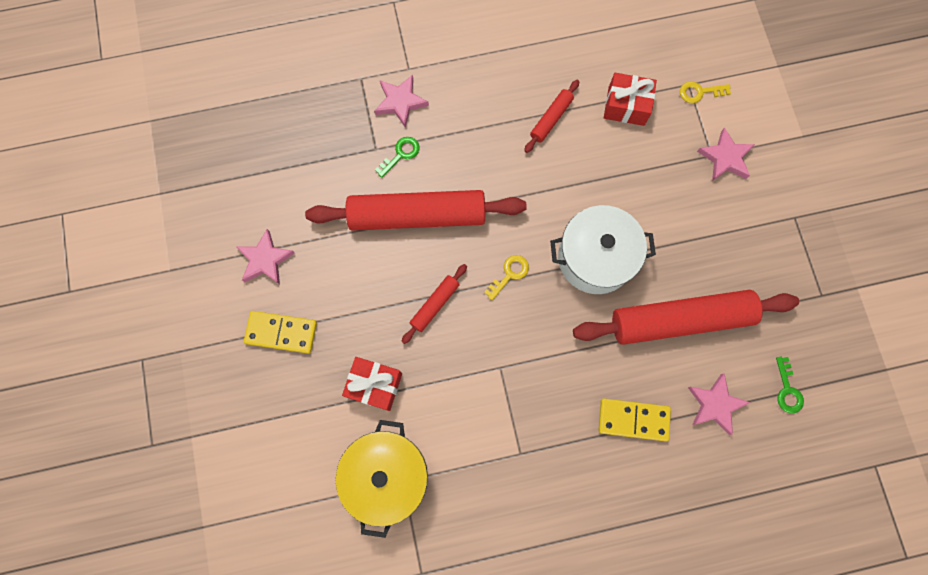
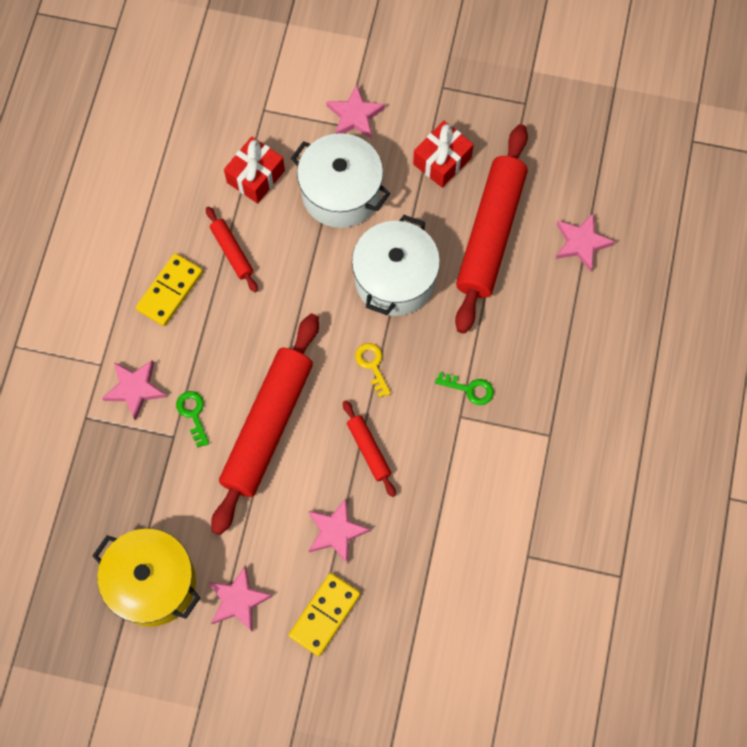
camera: 65 degrees left, 5 degrees down
yellow pot [336,420,428,538] -> yellow pot moved to [92,528,201,627]
red gift [342,357,402,411] -> red gift moved to [413,121,474,188]
yellow domino [598,398,671,441] -> yellow domino moved to [136,253,203,326]
yellow key [680,81,731,103] -> none
green key [776,357,804,413] -> green key moved to [435,372,494,405]
none -> white pot [291,133,390,228]
none -> pink star [308,498,370,563]

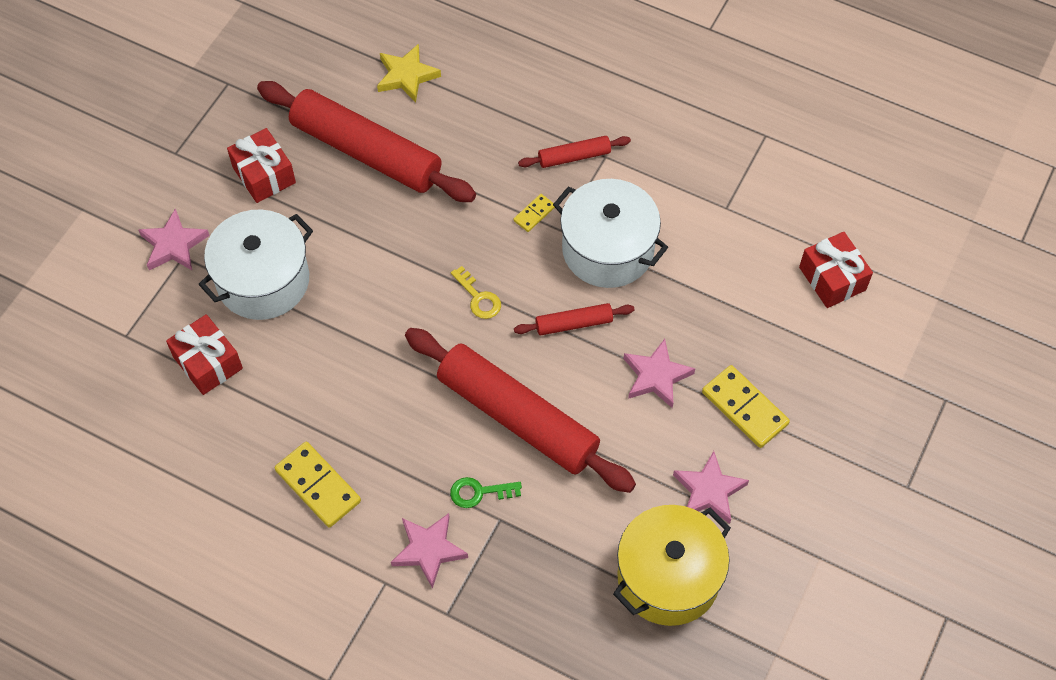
camera: 75 degrees left, 10 degrees down
red rolling pin [206,206,258,292] -> red rolling pin moved to [518,136,631,168]
white pot [352,215,440,316] -> white pot moved to [553,179,668,288]
yellow key [355,343,391,398] -> yellow key turned 120 degrees counterclockwise [451,266,501,319]
green key [435,372,494,405] -> yellow domino [514,194,555,232]
pink star [556,212,615,272] -> yellow star [377,44,441,103]
none -> red gift [799,232,873,308]

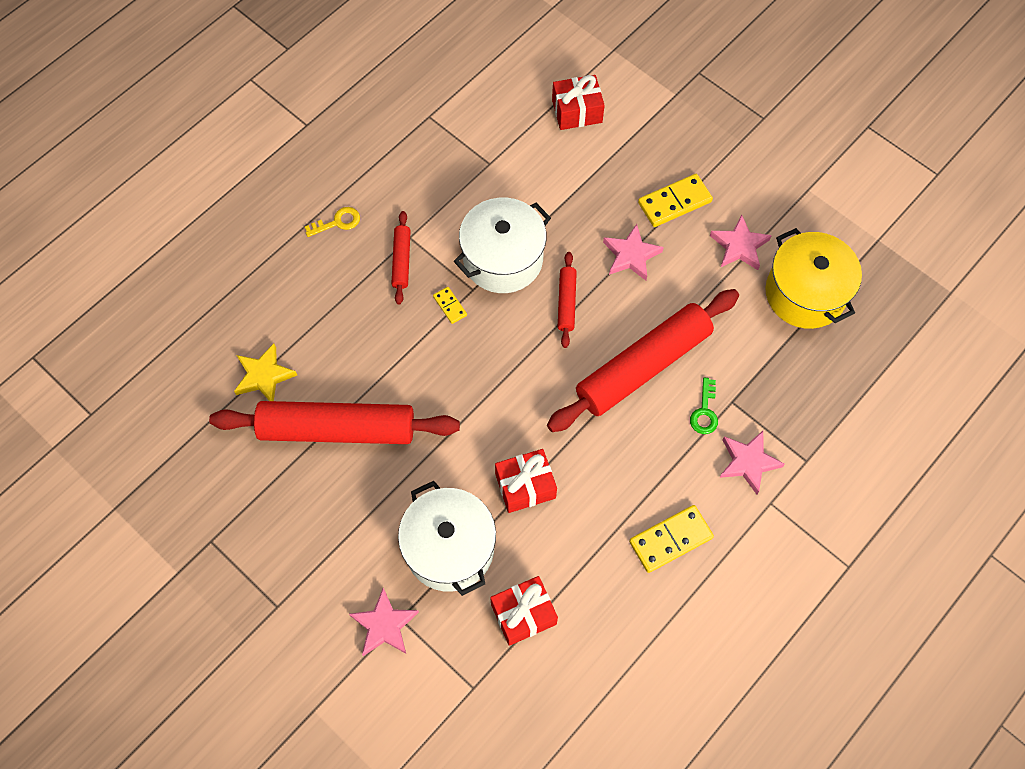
camera: 75 degrees left, 5 degrees up
red gift [227,128,296,203] -> red gift moved to [495,449,557,513]
red rolling pin [257,81,476,202] -> red rolling pin turned 45 degrees clockwise [209,401,460,444]
yellow key [451,266,501,319] -> yellow key moved to [305,207,360,237]

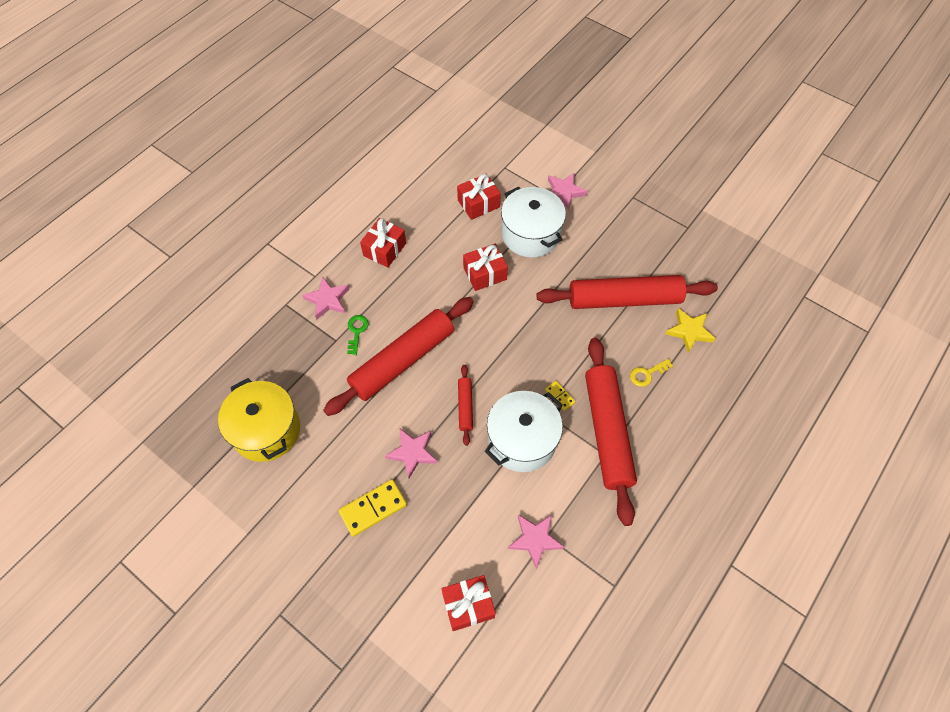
camera: 175 degrees right, 5 degrees down
yellow key [305,207,360,237] -> yellow key moved to [630,359,673,387]
red rolling pin [391,211,411,304] -> red rolling pin [585,338,637,526], size x2.22
yellow domino [629,505,714,573] -> red gift [360,218,406,268]
pink star [710,214,772,270] -> pink star moved to [508,514,564,569]

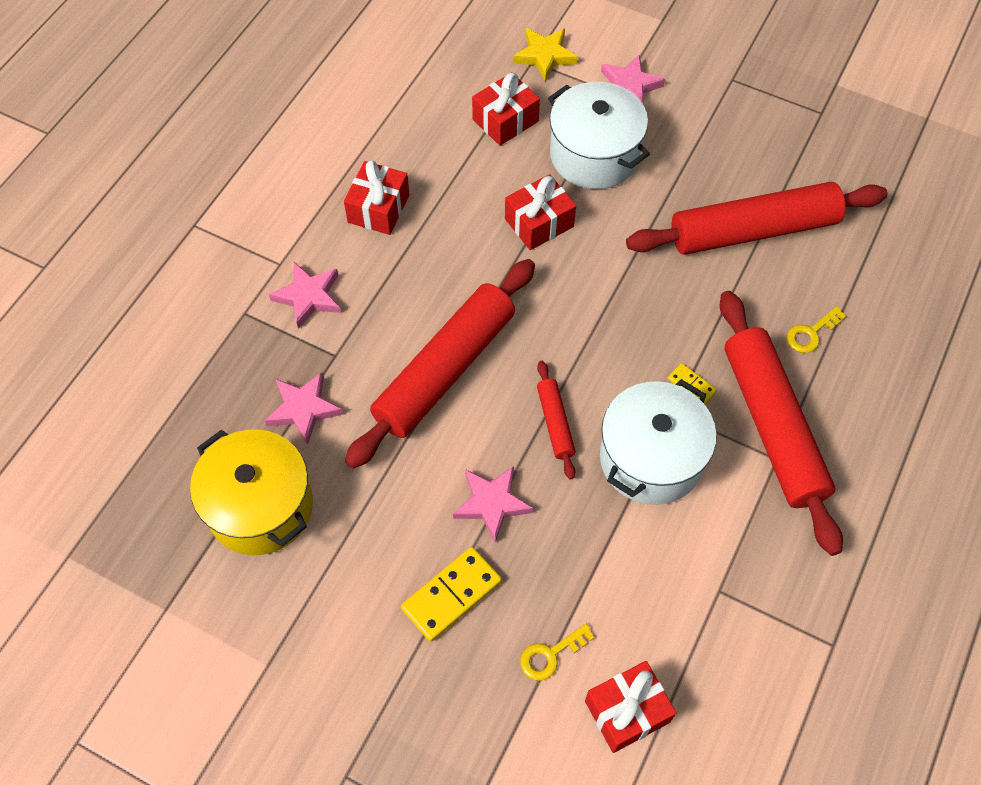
camera: 10 degrees left, 0 degrees up
green key [347,315,369,355] -> none
pink star [508,514,564,569] -> pink star moved to [265,372,343,445]
yellow star [665,308,716,353] -> yellow star moved to [513,28,578,81]
none -> yellow key [520,624,594,681]

